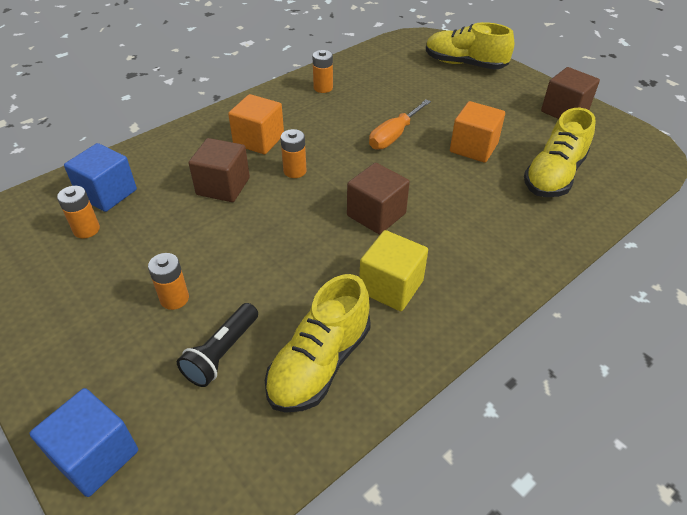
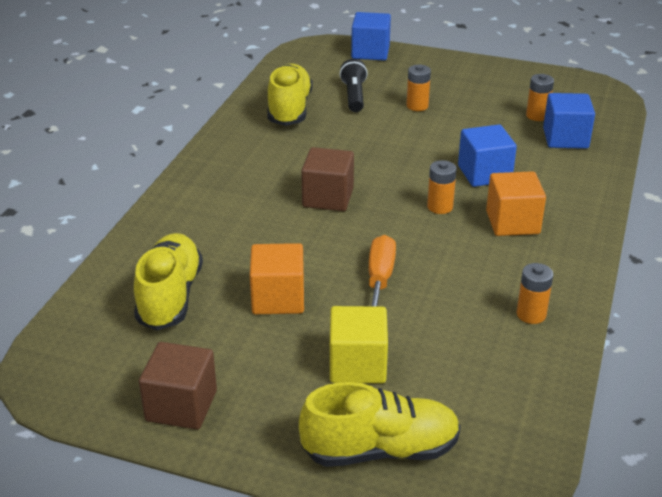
camera: 150 degrees right, 10 degrees down
brown cube [189,138,250,202] -> blue cube [458,125,517,187]
yellow cube [359,230,428,311] -> yellow cube moved to [330,306,388,383]

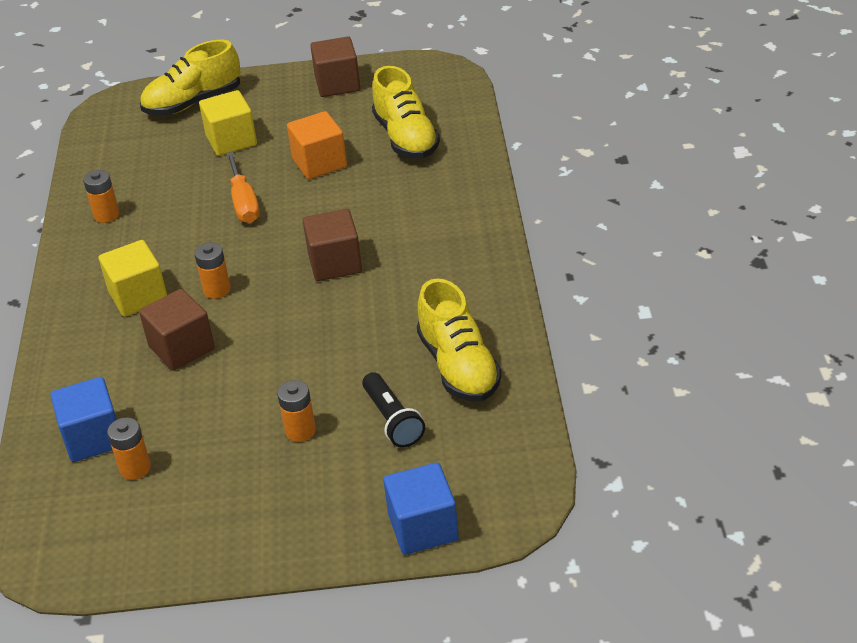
camera: 160 degrees right, 5 degrees up
blue cube [458,125,517,187] -> brown cube [139,289,215,371]
orange cube [486,171,546,236] -> yellow cube [99,240,167,317]

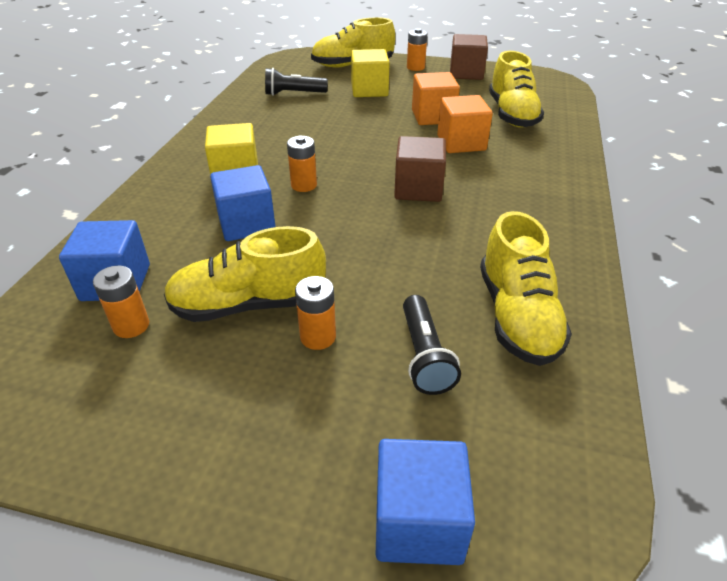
camera: 15 degrees right, 0 degrees up
orange battery [83,170,119,223] -> orange battery moved to [407,28,427,71]
brown cube [139,289,215,371] -> blue cube [210,165,276,241]
orange screwdriver [226,152,260,223] -> none
none -> yellow shoe [164,226,326,322]
none -> black flashlight [265,68,328,96]
none -> orange cube [437,95,493,153]

